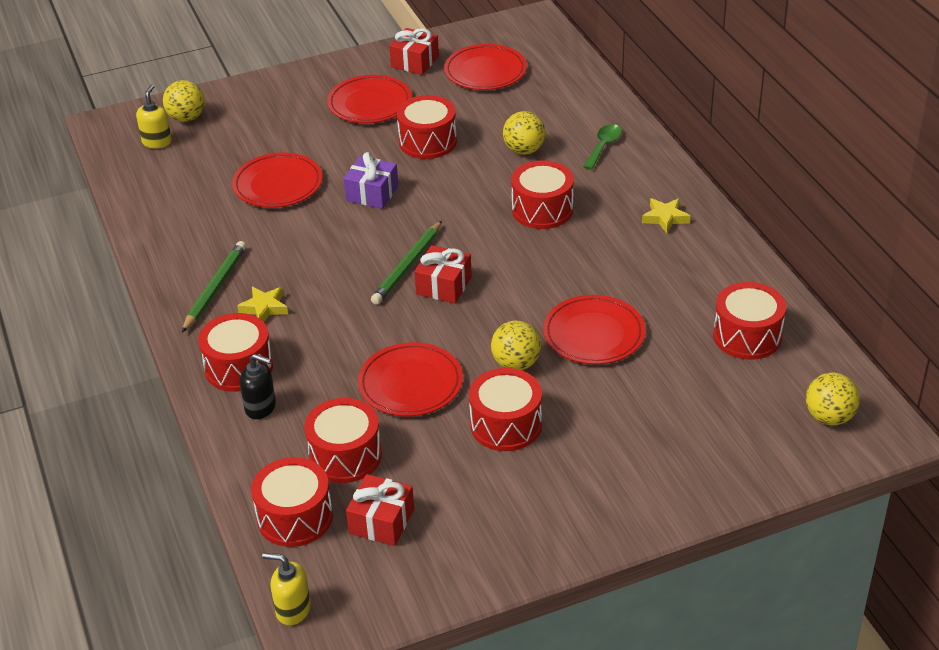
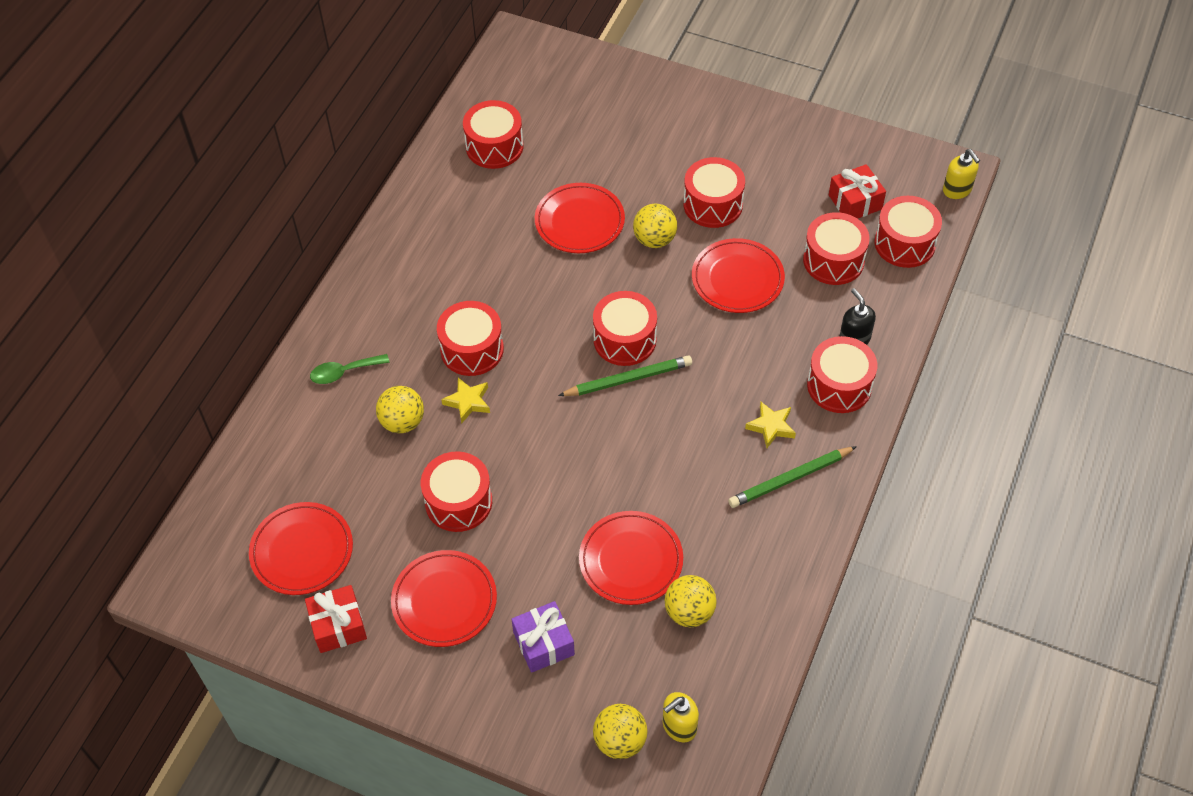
camera: 135 degrees left, 15 degrees up
purple gift [343,152,398,209] -> purple gift moved to [511,601,575,673]
red gift [414,245,472,304] -> red drum [593,291,657,366]
yellow star [642,198,690,234] -> yellow star moved to [441,377,490,423]
yellow ball [806,373,860,425] -> yellow ball moved to [665,575,717,627]

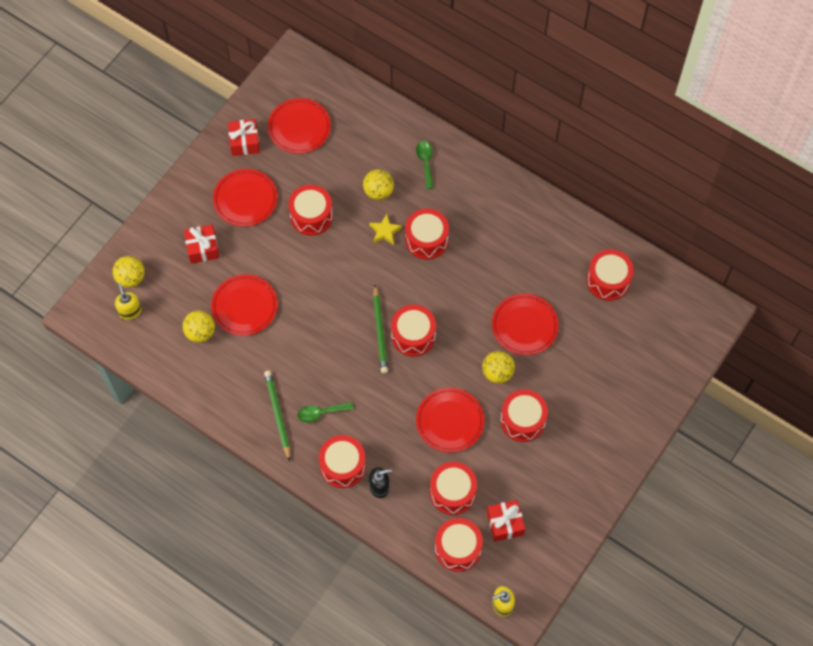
camera: 100 degrees right, 10 degrees up
purple gift [511,601,575,673] -> red gift [184,225,220,264]
yellow star [745,401,796,448] -> green spoon [297,402,354,423]

